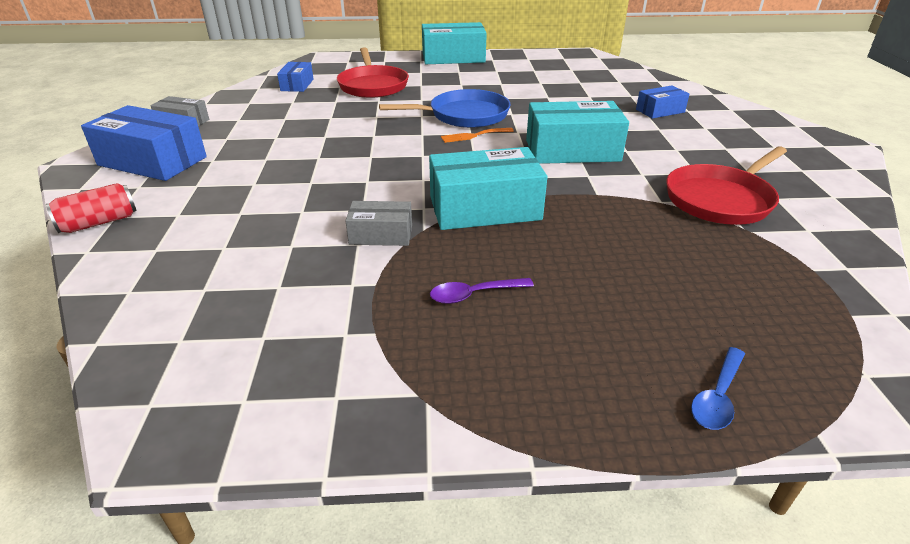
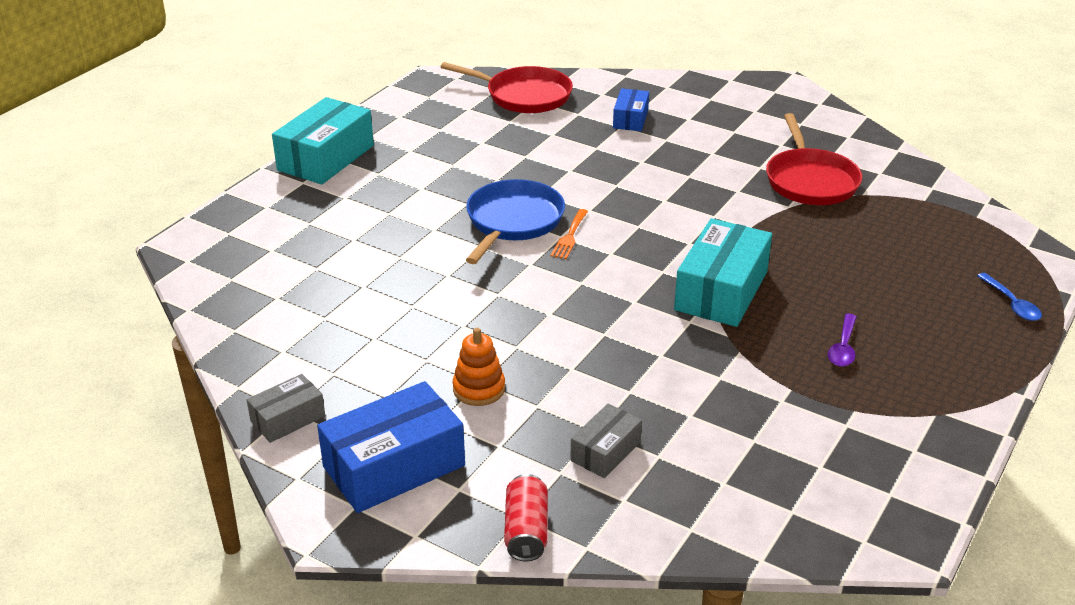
camera: 55 degrees left, 0 degrees up
blue box [277,62,313,92] -> none
red pan [337,47,409,98] -> red pan moved to [441,62,573,113]
grey box [345,201,412,246] -> grey box moved to [570,404,642,478]
turquoise box [526,101,629,164] -> none
none -> orange stacking toy [453,328,505,406]

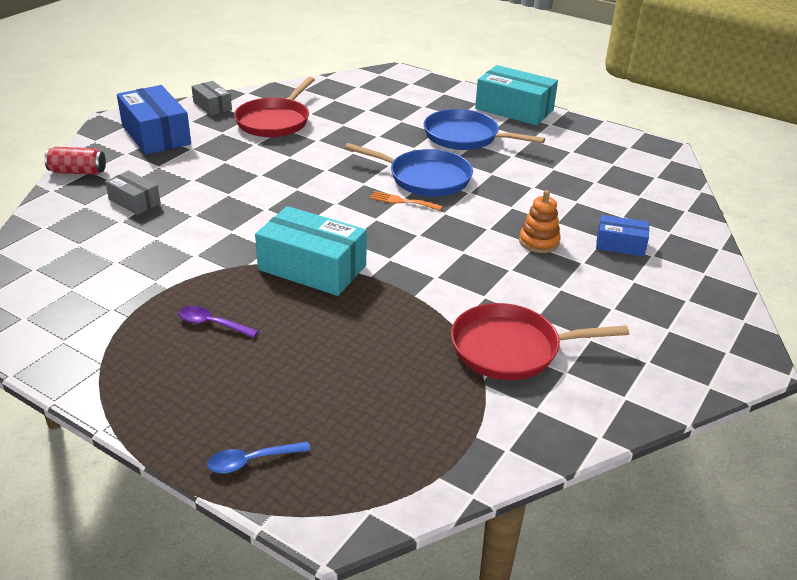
camera: 90 degrees right, 0 degrees up
red pan [441,62,573,113] -> red pan moved to [234,77,315,137]
orange stacking toy [453,328,505,406] -> orange stacking toy moved to [519,190,561,253]
none -> blue pan [424,109,545,150]

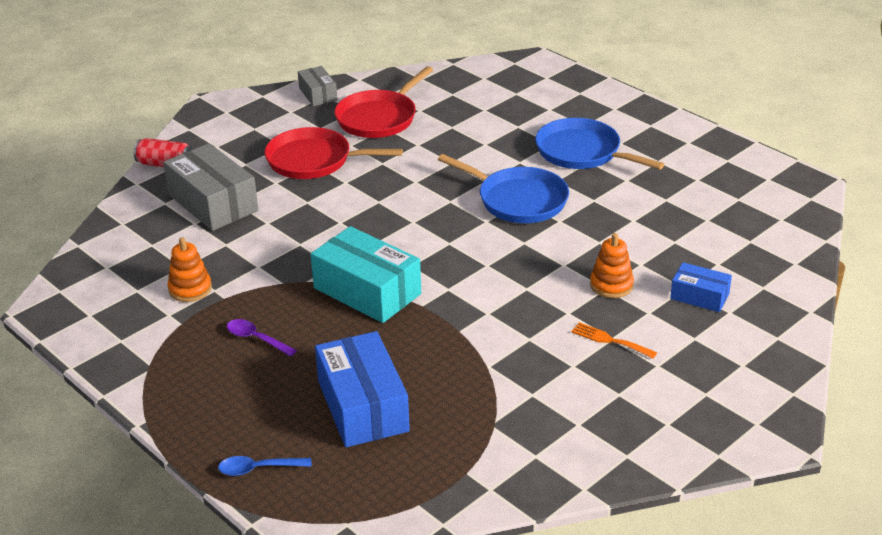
camera: 15 degrees right, 0 degrees up
grey box [105,170,160,215] -> grey box [163,143,258,231], size x1.84
blue box [117,85,191,155] -> blue box moved to [315,331,410,447]
orange fork [369,191,443,211] -> orange fork moved to [571,322,657,358]
red pan [451,303,629,380] -> red pan moved to [264,127,403,179]
turquoise box [475,65,558,126] -> none
none -> orange stacking toy [167,237,212,302]

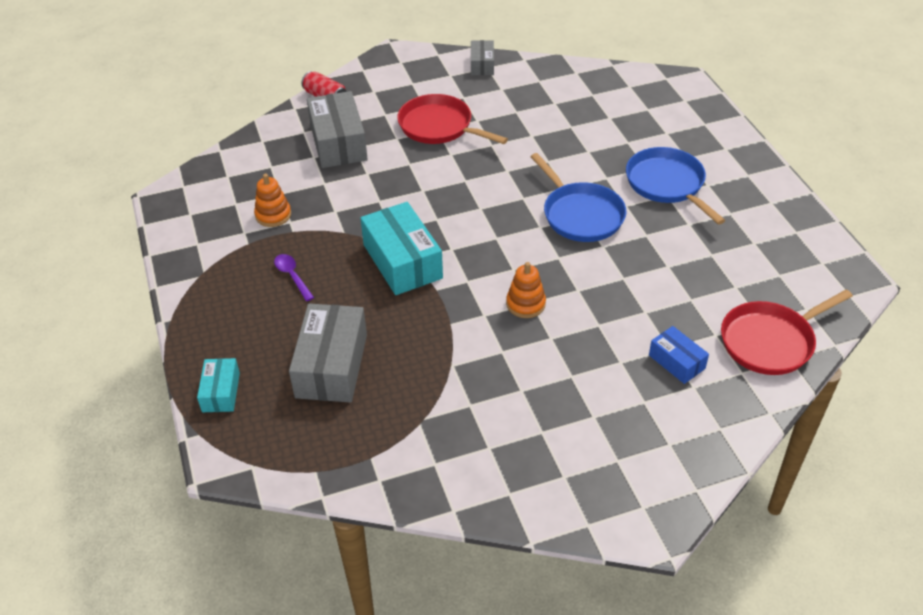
camera: 25 degrees right, 10 degrees up
blue spoon [218,456,312,476] -> turquoise box [197,358,240,412]
blue box [315,331,410,447] -> grey box [289,304,367,403]
red pan [334,66,433,138] -> red pan moved to [721,289,853,375]
orange fork [571,322,657,358] -> none
orange stacking toy [590,233,634,298] -> orange stacking toy moved to [506,262,546,318]

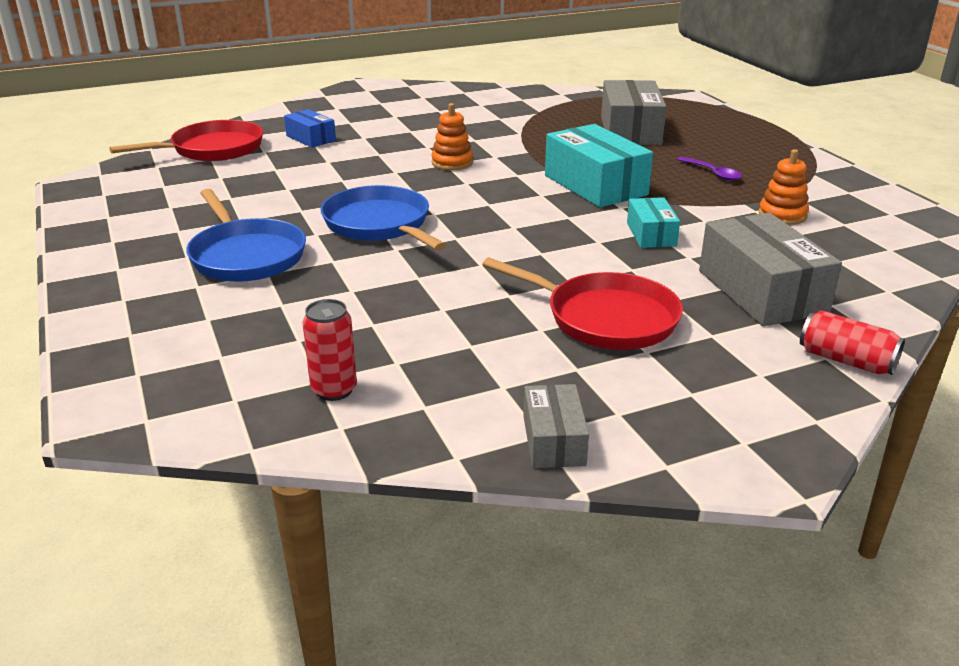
camera: 175 degrees right, 15 degrees down
turquoise box [197,358,240,412] -> turquoise box moved to [627,197,680,248]
none -> red can [303,299,357,401]

